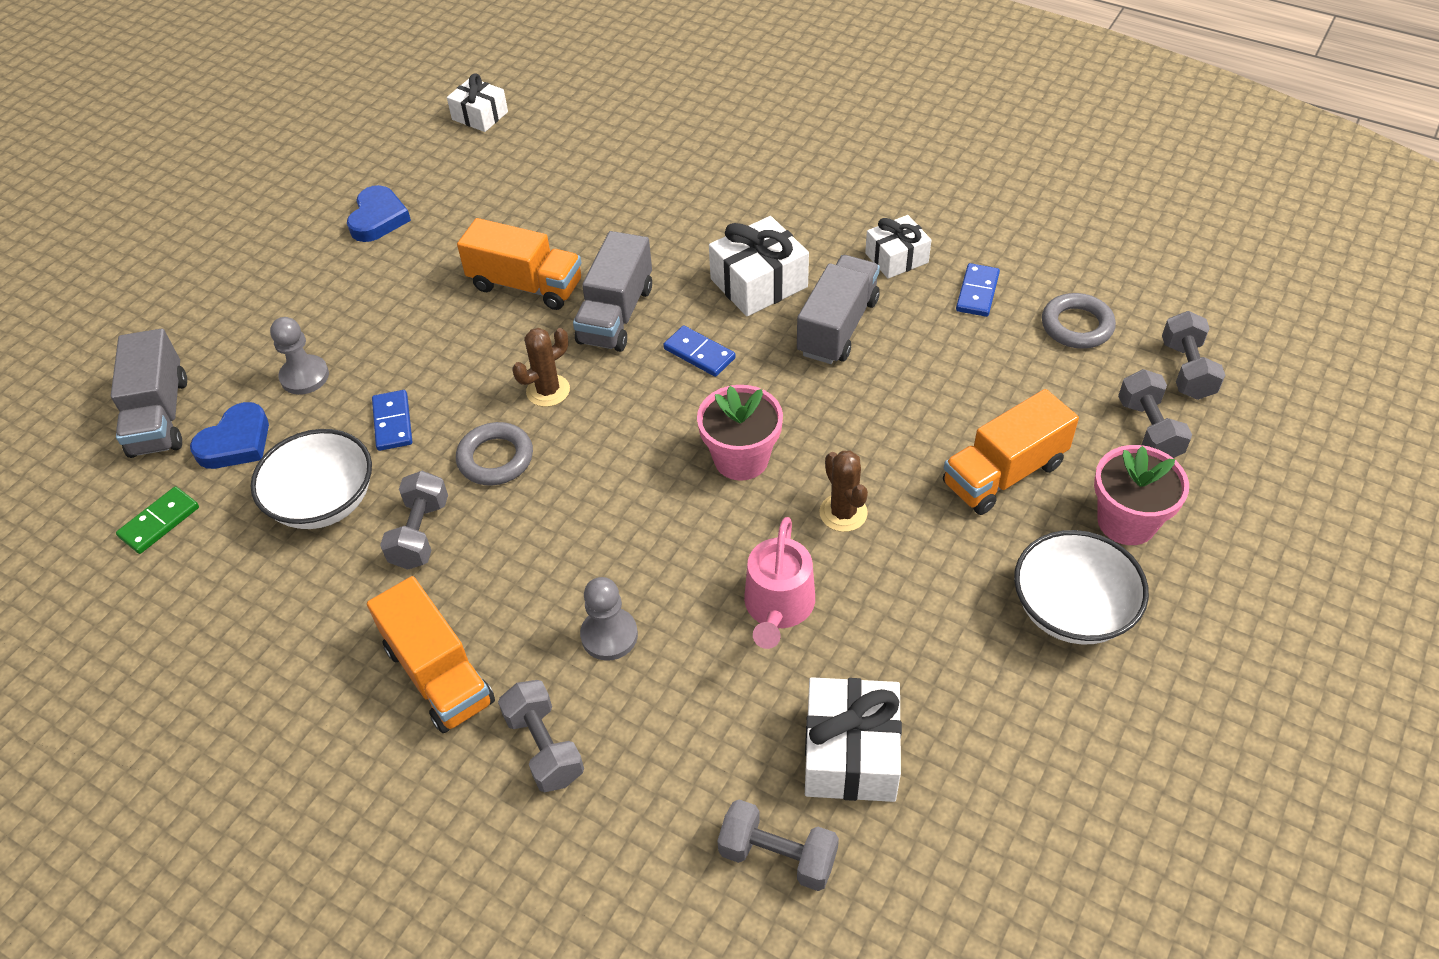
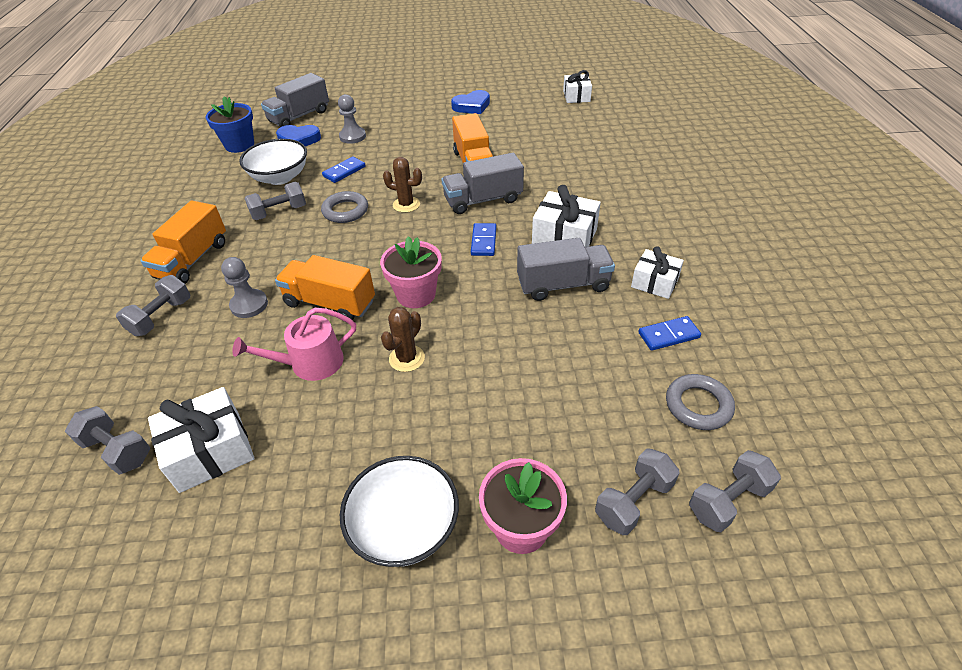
camera: 55 degrees right, 5 degrees down
green domino [116,486,199,554] -> blue flower pot [206,96,254,153]
grey dumbbell [717,799,839,891] -> grey dumbbell turned 45 degrees counterclockwise [65,406,150,475]
orange truck [943,389,1079,515] -> orange truck moved to [275,255,375,322]

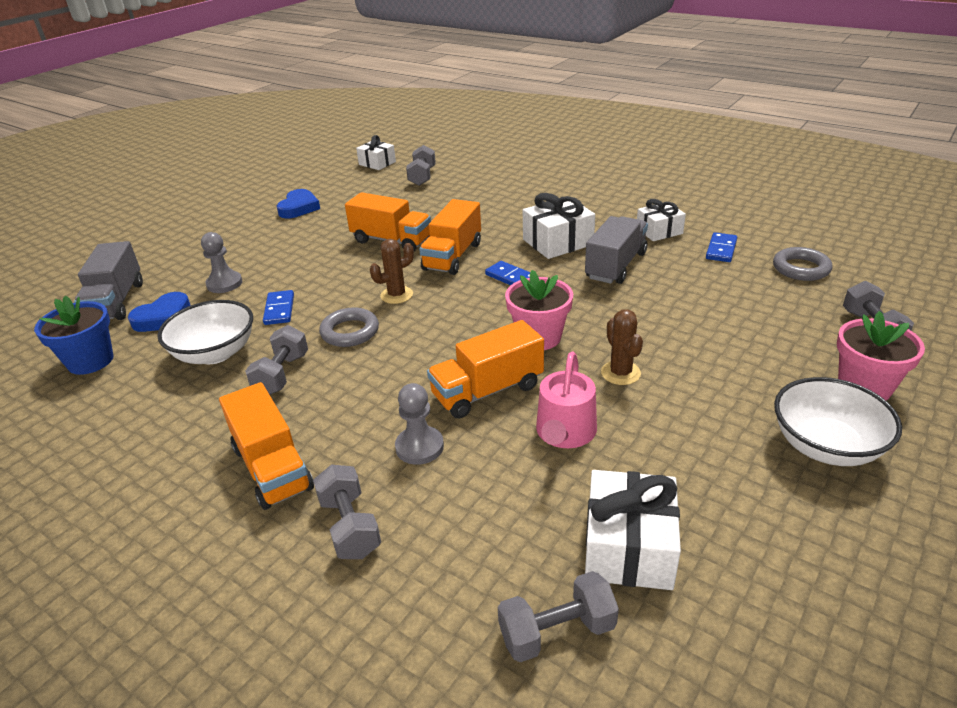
camera: 50 degrees left, 10 degrees down
grey truck [441,153,524,214] -> orange truck [419,199,481,275]
grey dumbbell [689,450,781,532] -> grey dumbbell moved to [406,145,436,186]

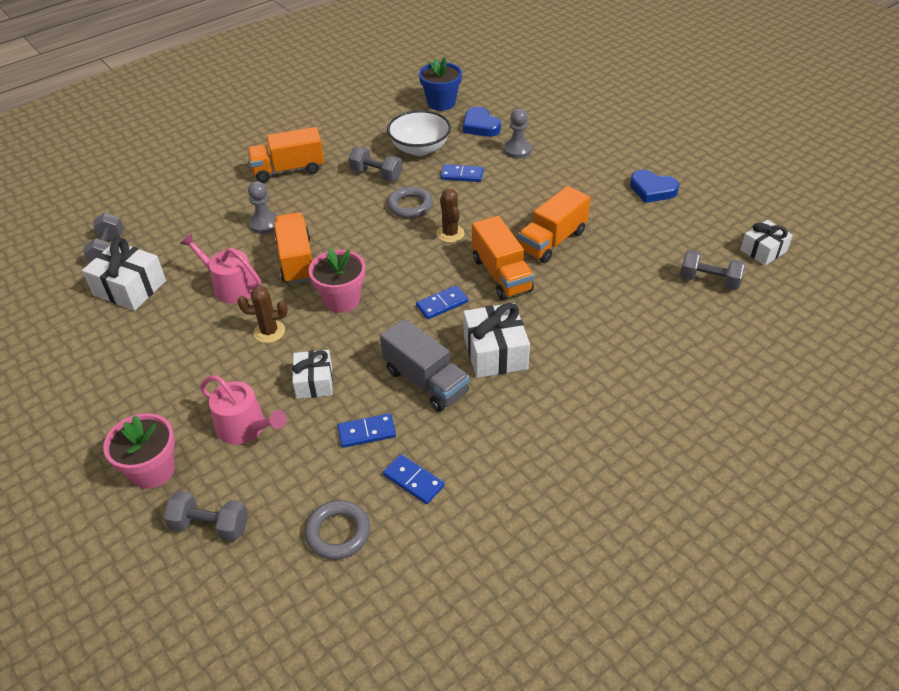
camera: 105 degrees right, 10 degrees up
grey truck [74,241,143,320] -> none
grey dumbbell [313,465,381,559] -> none
orange truck [419,199,481,275] -> orange truck turned 150 degrees counterclockwise [472,216,534,300]
white gift [637,199,686,241] -> white gift moved to [292,350,333,399]
white bowl [774,377,902,466] -> none
none -> pink watering can [200,375,287,445]
none -> blue domino [337,413,396,448]

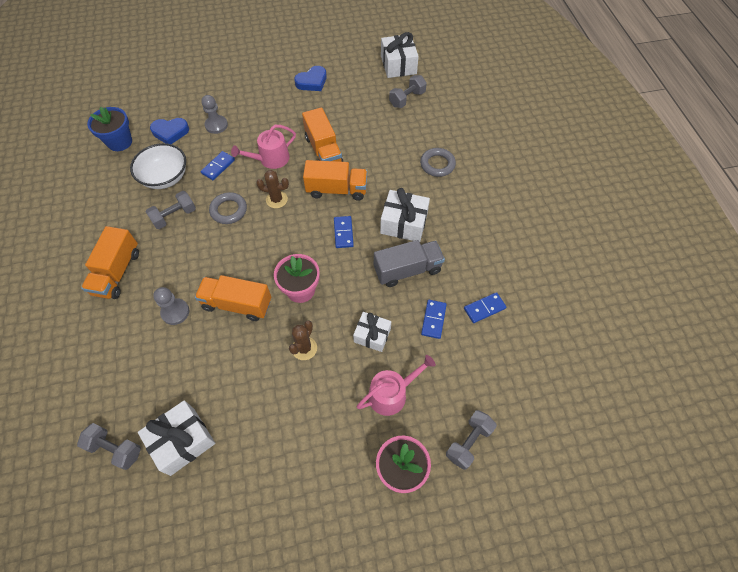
camera: 65 degrees left, 15 degrees up
pink watering can [180,233,261,304] -> pink watering can moved to [231,125,296,169]
grey ring [305,500,370,560] -> grey ring moved to [420,148,456,177]
white gift [740,220,793,265] -> white gift [381,32,419,78], size x1.52

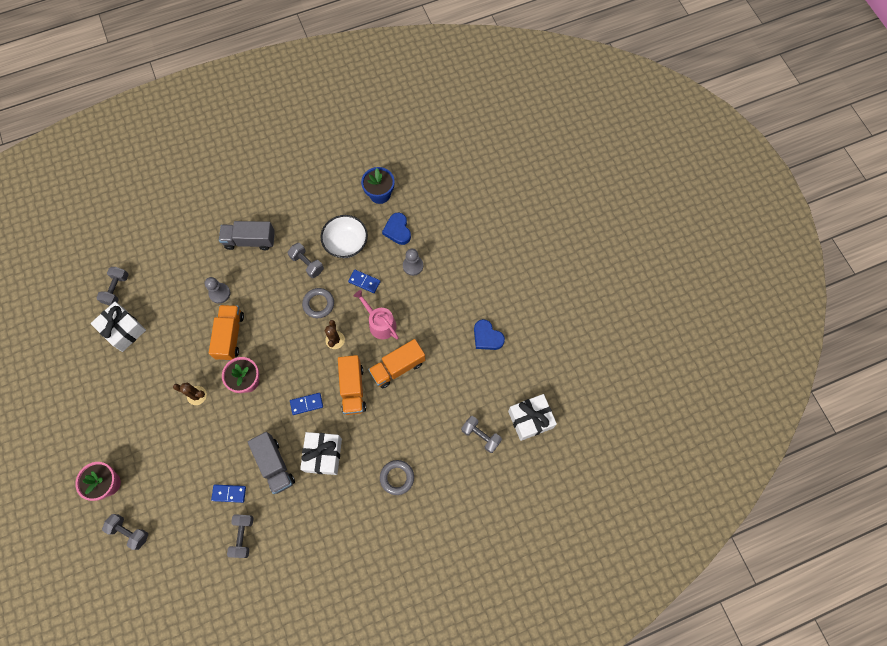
camera: 80 degrees right, 10 degrees up
orange truck [81,226,139,299] -> grey truck [219,221,275,250]
white gift [353,312,392,352] -> none
pink watering can [357,355,436,416] -> none
blue domino [464,292,506,323] -> grey dumbbell [227,515,253,558]

